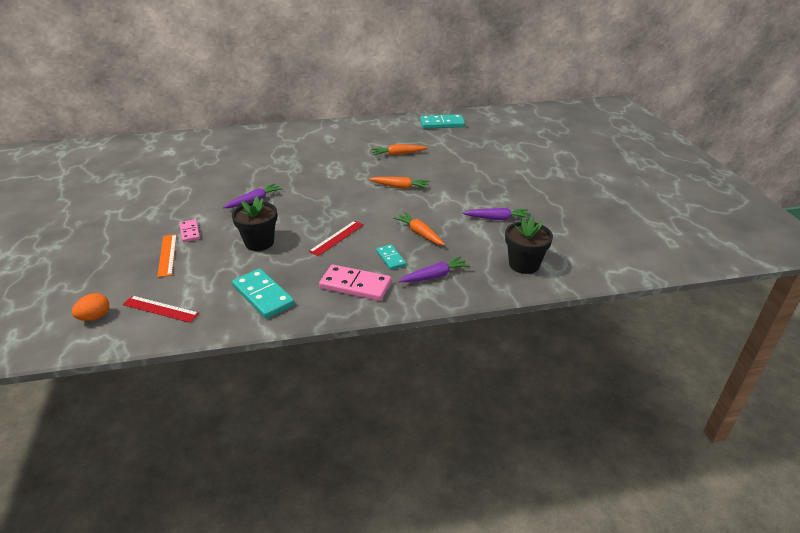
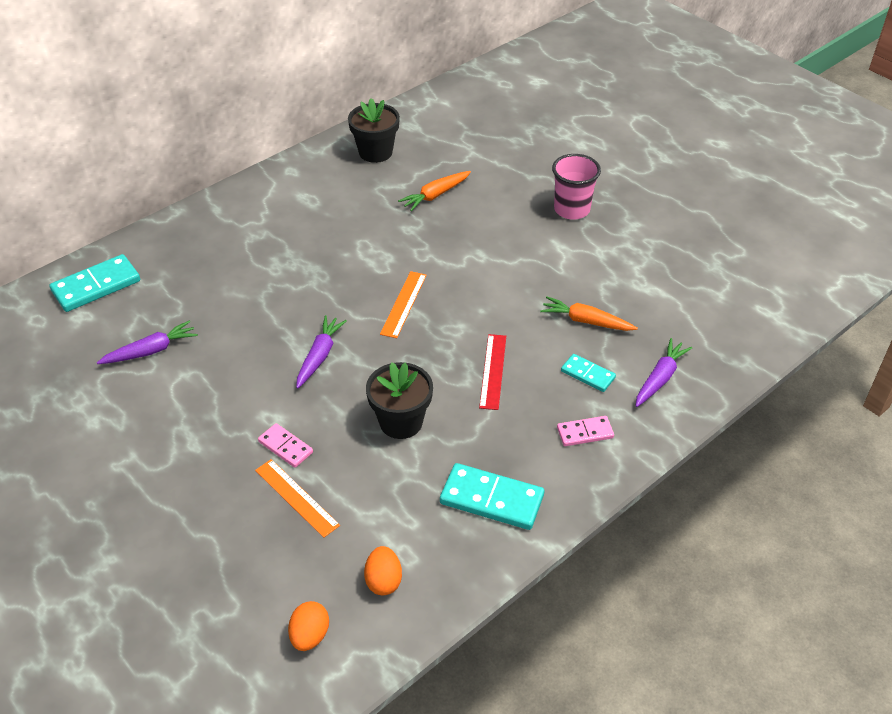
camera: 30 degrees left, 10 degrees up
red ruler [123,296,199,323] -> orange egg [364,546,402,595]
pink domino [319,265,391,301] -> pink domino [557,416,614,446], size x0.58
orange carrot [369,177,430,189] -> none
turquoise domino [420,114,465,129] -> turquoise domino moved to [50,254,140,312]
purple carrot [463,208,530,220] -> purple carrot moved to [97,321,198,364]
black flower pot [505,217,553,274] -> black flower pot moved to [348,98,400,163]
none -> orange ruler [380,271,427,338]
none -> pink cup [552,154,601,220]

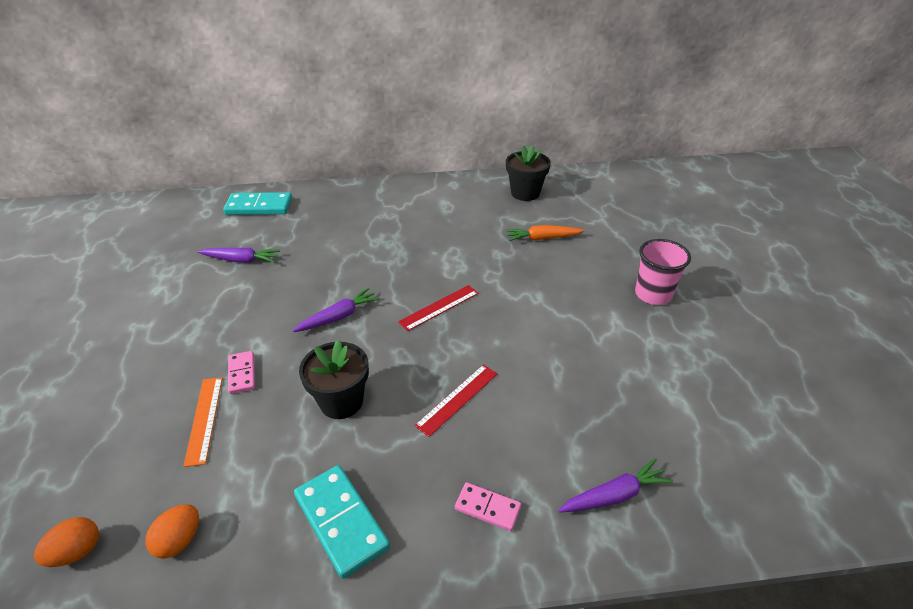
camera: 35 degrees right, 5 degrees down
orange ruler [380,271,427,338] -> red ruler [398,285,479,331]
orange carrot [540,297,638,331] -> none
turquoise domino [561,354,616,392] -> none

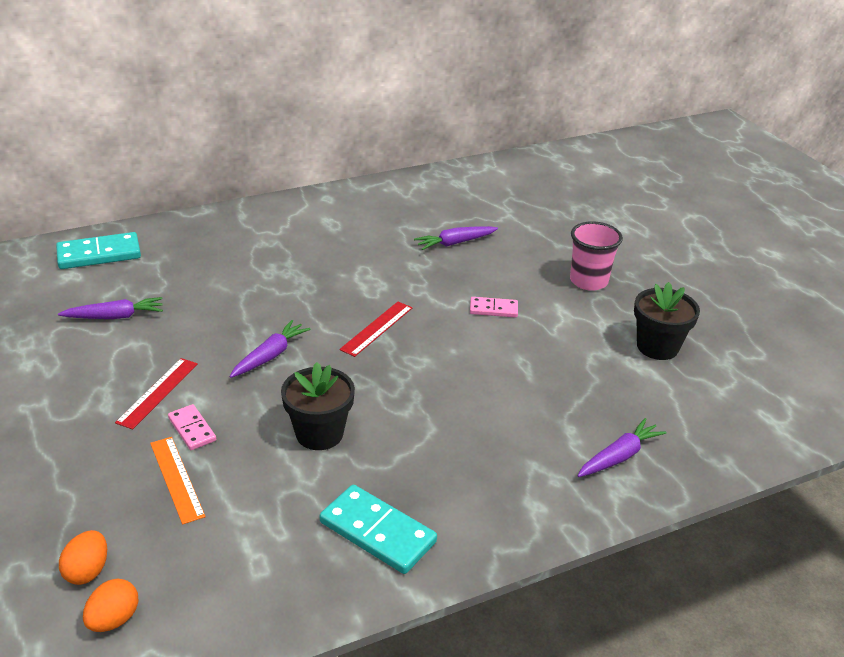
camera: 20 degrees left, 5 degrees down
orange egg [145,504,199,559] -> orange egg moved to [59,530,107,585]
red ruler [414,365,498,437] -> red ruler moved to [115,358,198,430]
pink domino [455,482,521,531] -> pink domino moved to [470,297,518,318]
black flower pot [506,145,551,201] -> black flower pot moved to [634,282,700,360]
orange carrot [506,225,585,241] -> purple carrot [414,226,498,250]

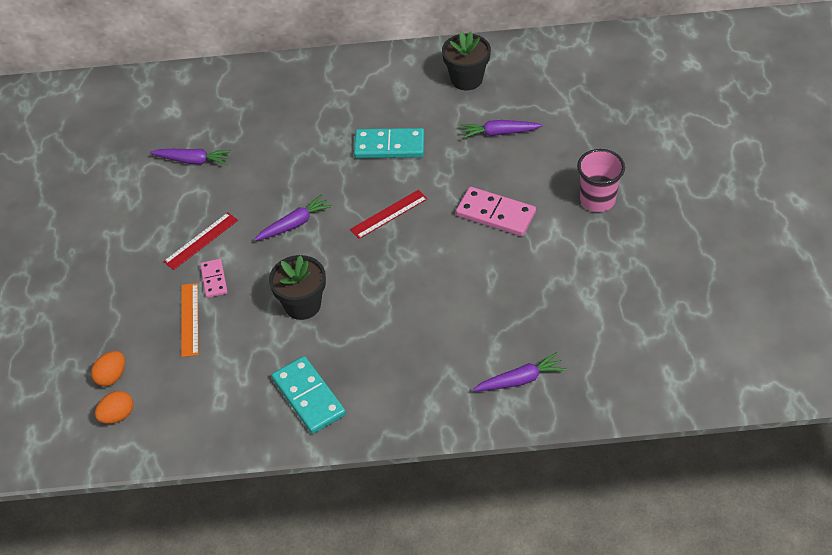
camera: 25 degrees right, 15 degrees up
turquoise domino [56,232,141,269] -> turquoise domino moved to [354,128,425,158]
pink domino [470,297,518,318] -> pink domino [456,187,536,236], size x1.73
black flower pot [634,282,700,360] -> black flower pot moved to [442,31,491,90]

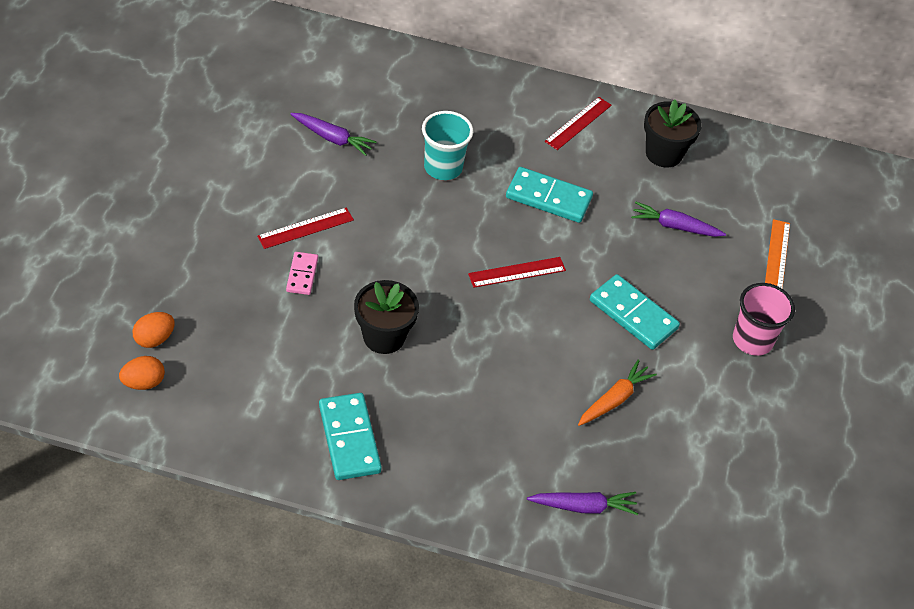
camera: 10 degrees right, 0 degrees up
orange ruler [181,283,199,357] -> orange ruler moved to [765,219,790,289]
purple carrot [254,194,333,241] -> none
pink domino [456,187,536,236] -> turquoise domino [590,274,680,350]
none -> turquoise cup [422,111,473,180]
none -> red ruler [545,97,612,150]
none -> orange carrot [578,360,657,426]

